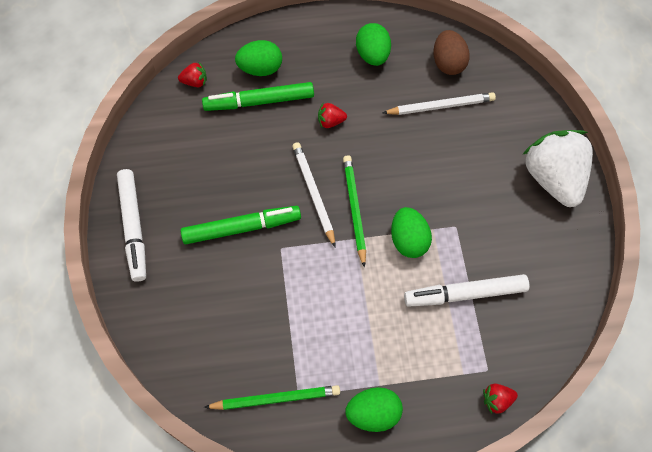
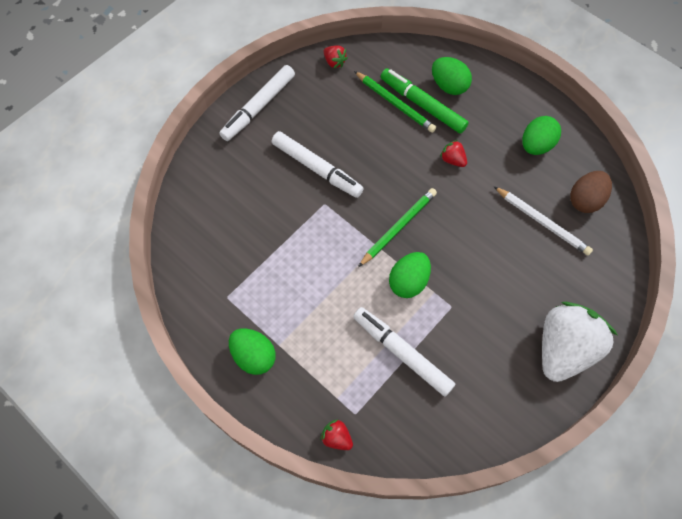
camera: 50 degrees right, 0 degrees up
red strawberry [178,62,207,87] -> red strawberry moved to [324,45,348,68]
green marker [181,206,301,244] -> white marker [272,131,364,198]
green pencil [204,385,340,410] -> green pencil moved to [354,71,436,133]
white pencil [292,142,335,247] -> none

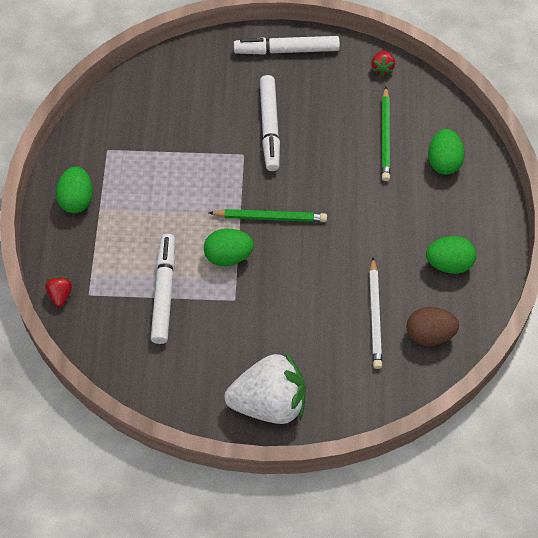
camera: 50 degrees right, 5 degrees down
green marker [381,68,469,134] -> none
red strawberry [440,140,467,167] -> none

